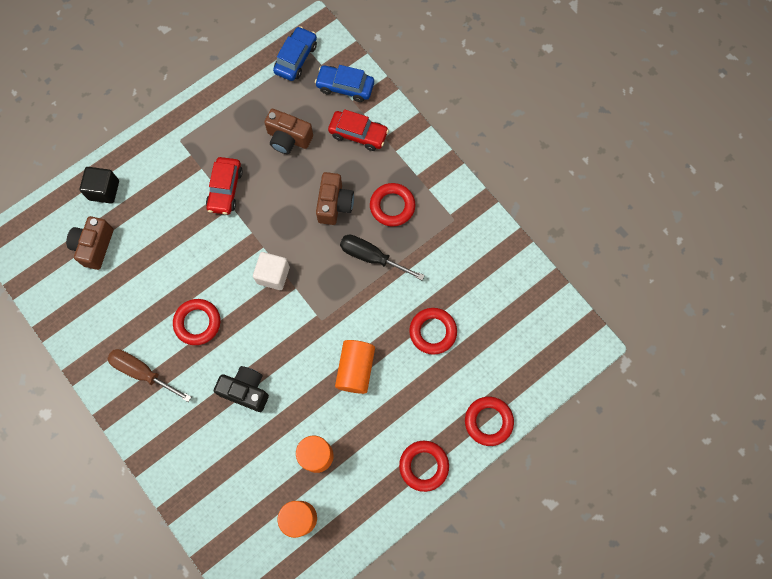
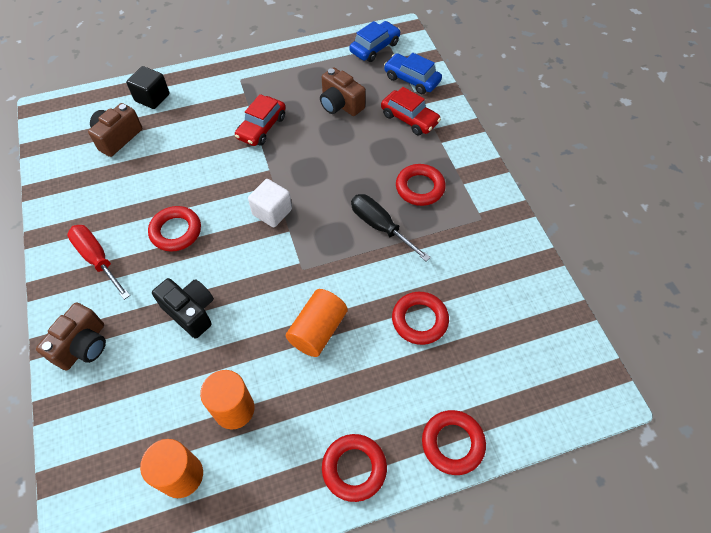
camera: 20 degrees right, 15 degrees down
brown screwdriver [107,349,191,402] -> red screwdriver [67,225,130,300]
brown camera [316,172,354,225] -> brown camera moved to [36,302,106,371]

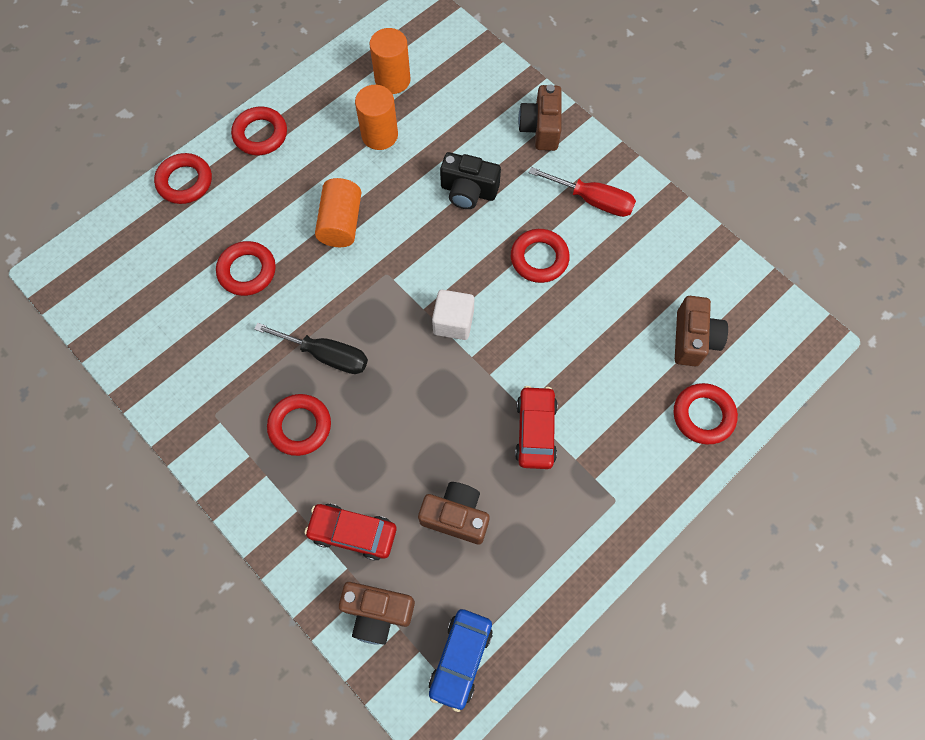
camera: 155 degrees right, 10 degrees up
black cube [126,66,169,109] -> red ring [674,383,738,444]
blue car [384,53,442,94] -> brown camera [339,582,415,645]

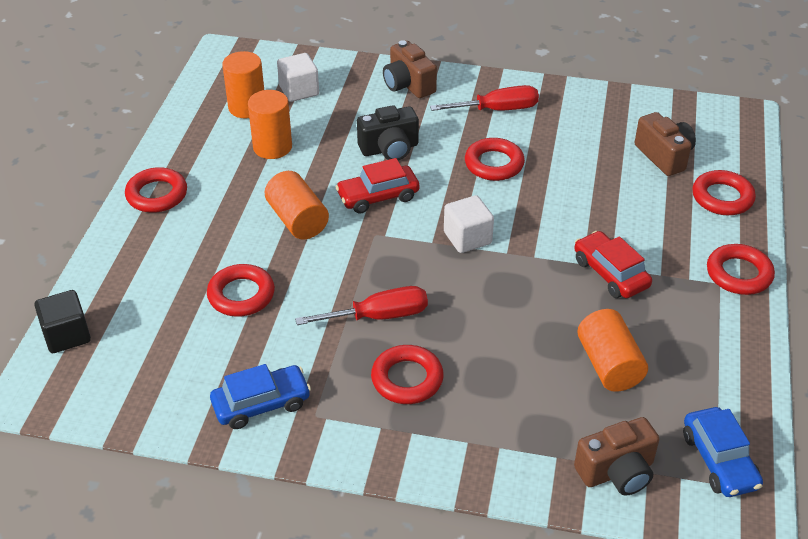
camera: 35 degrees left, 25 degrees down
red ring [154,153,212,204] -> red ring moved to [707,244,775,295]
black screwdriver [254,323,368,374] -> red screwdriver [295,286,428,325]
red car [305,504,396,561] -> red car moved to [335,158,419,214]
brown camera [418,482,490,544] -> orange cylinder [577,309,648,392]
none -> black cube [34,290,91,353]
none -> blue car [210,364,311,429]
none -> white cube [277,53,319,102]

